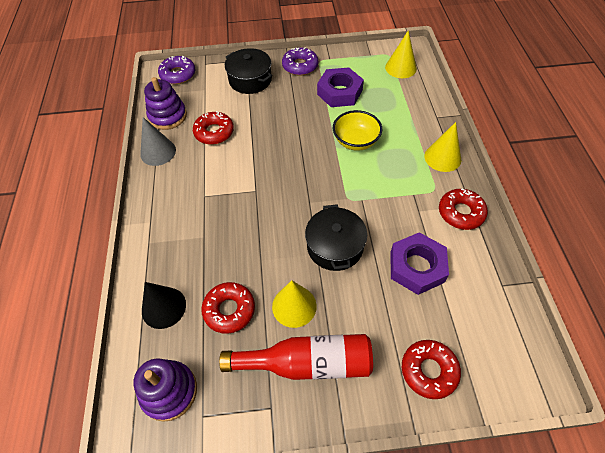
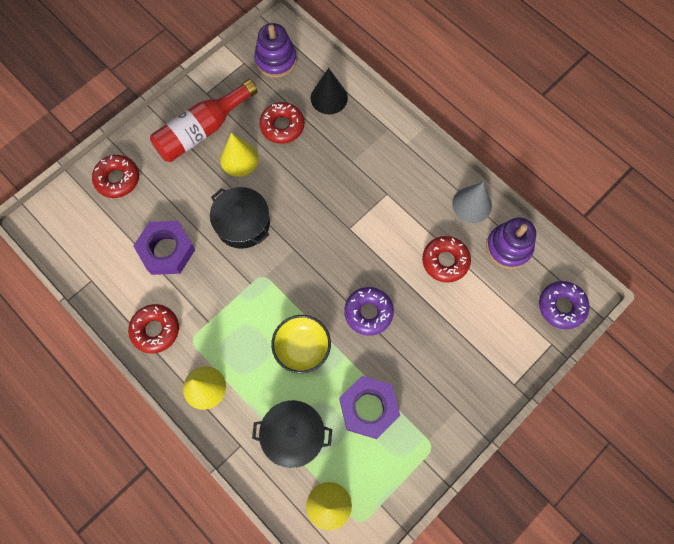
camera: 140 degrees right, 15 degrees up
black pot [225,48,272,94] -> black pot moved to [252,400,332,468]
purple donut [282,47,318,76] -> purple donut moved to [344,287,394,336]

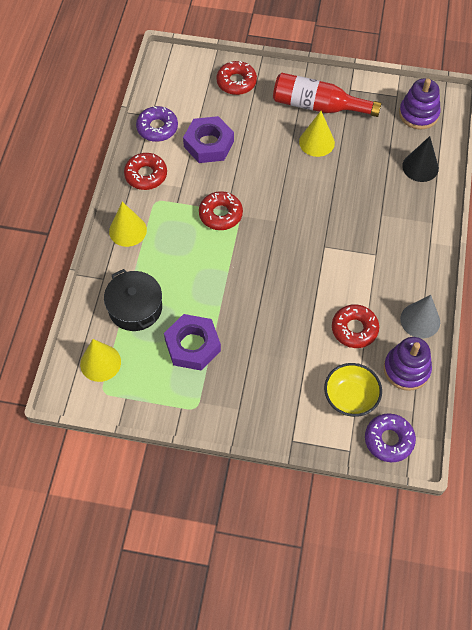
camera: 55 degrees right, 10 degrees down
black pot [210,187,270,249] -> none
red donut [259,102,305,144] -> red donut moved to [199,191,243,230]
yellow bowl [271,315,331,373] -> yellow bowl moved to [324,363,382,417]
purple donut [344,287,394,336] -> purple donut moved to [136,106,178,142]

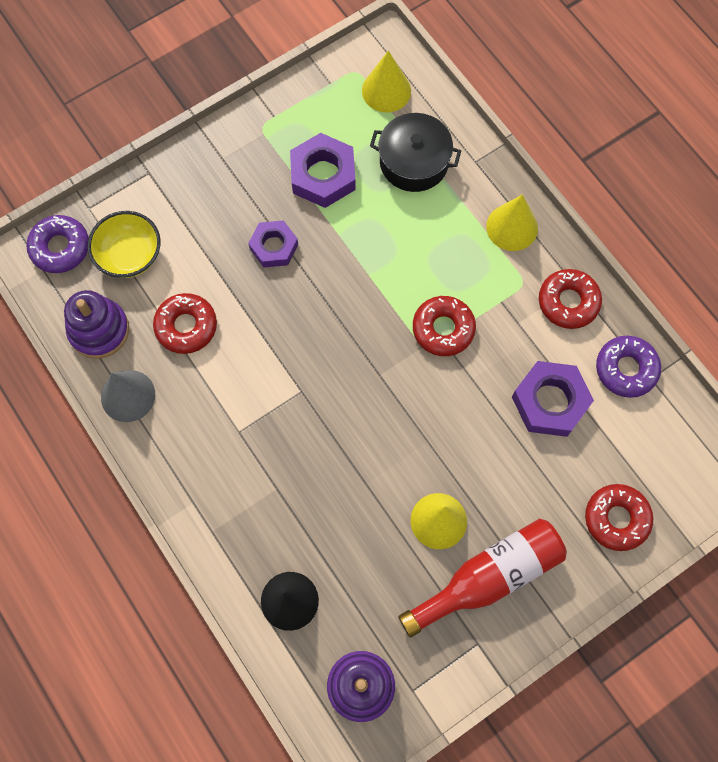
camera: 135 degrees right, 10 degrees up
none -> purple nut [248,220,298,268]

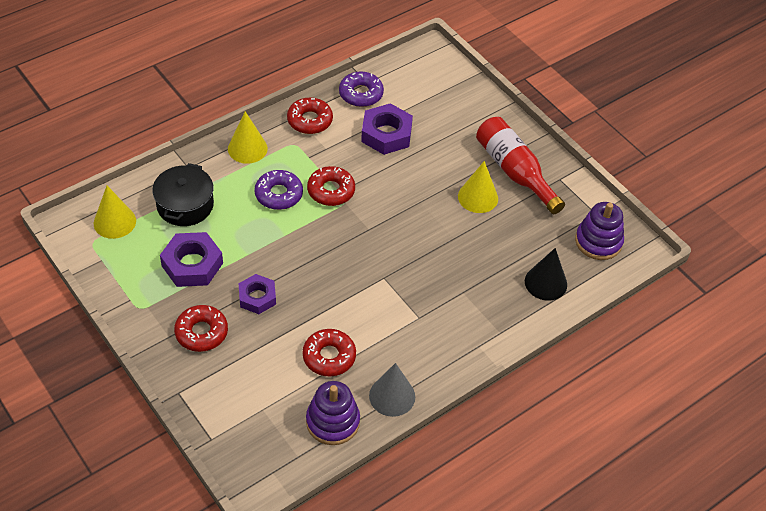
camera: 95 degrees left, 20 degrees down
purple donut [26,215,89,273] -> purple donut moved to [255,170,303,210]
yellow bowl [87,211,161,278] -> none
red donut [585,484,653,551] -> red donut moved to [174,305,228,352]

